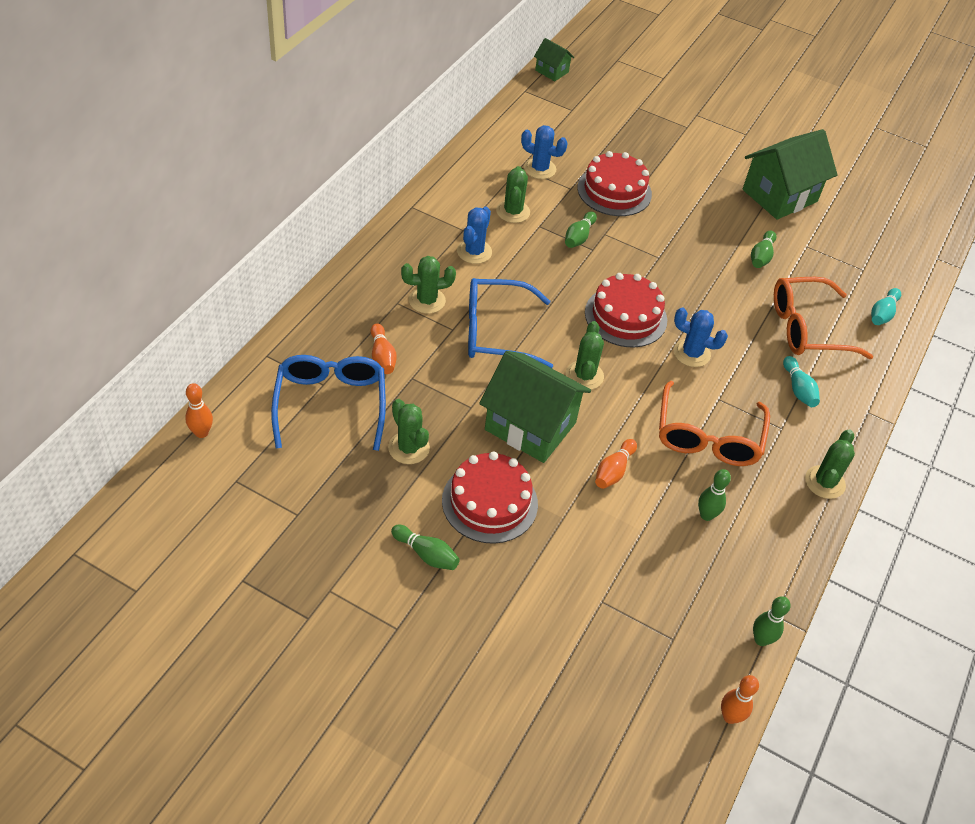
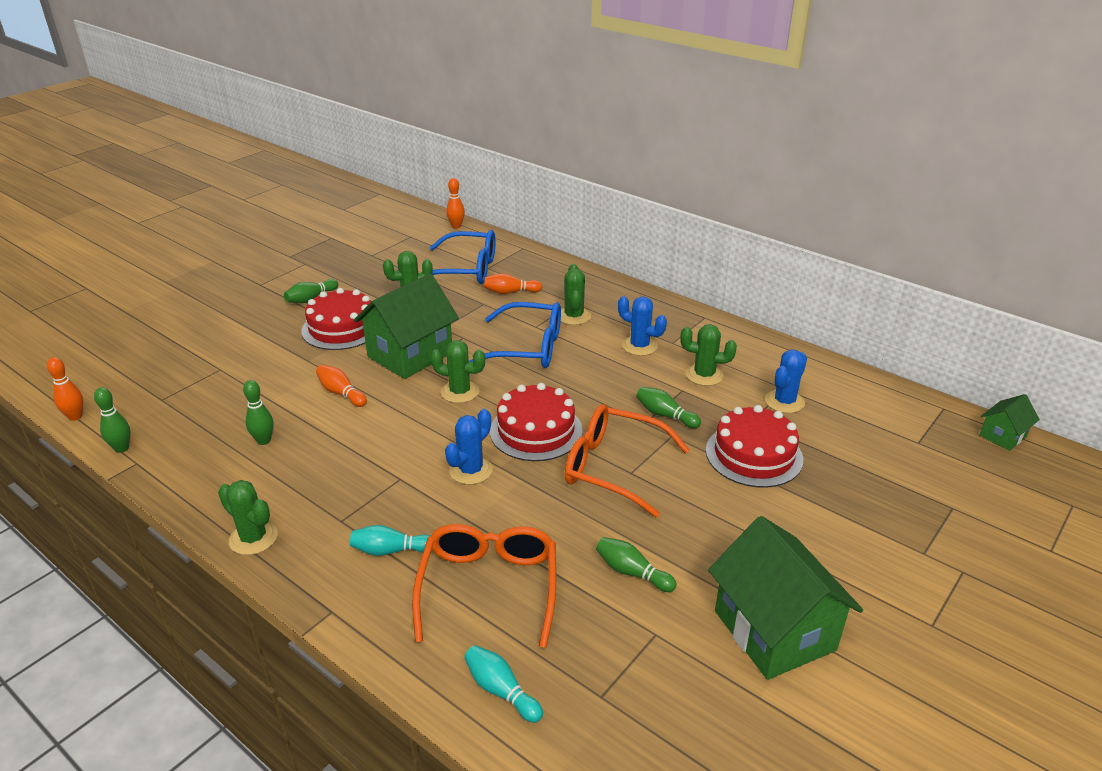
camera: 105 degrees right, 15 degrees down
blue glasses [468,278,553,368] -> blue glasses turned 90 degrees clockwise [469,302,561,368]
orange glasses [659,381,770,466] -> orange glasses moved to [565,404,689,518]

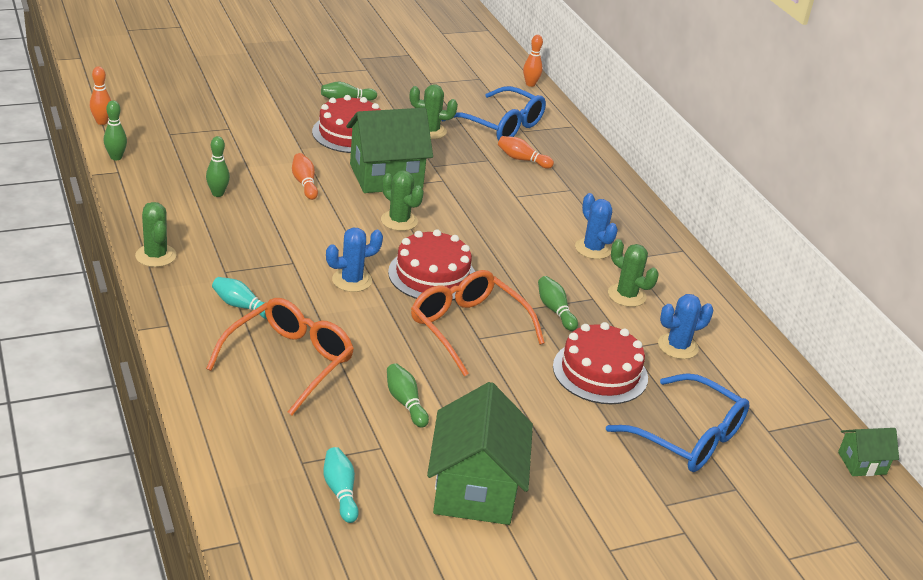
camera: 25 degrees right, 0 degrees up
turquoise bowling pin [464,645,543,723] -> turquoise bowling pin moved to [323,447,359,523]
blue glasses [469,302,561,368] -> blue glasses moved to [606,373,749,472]
green cactus [561,264,591,325] -> none

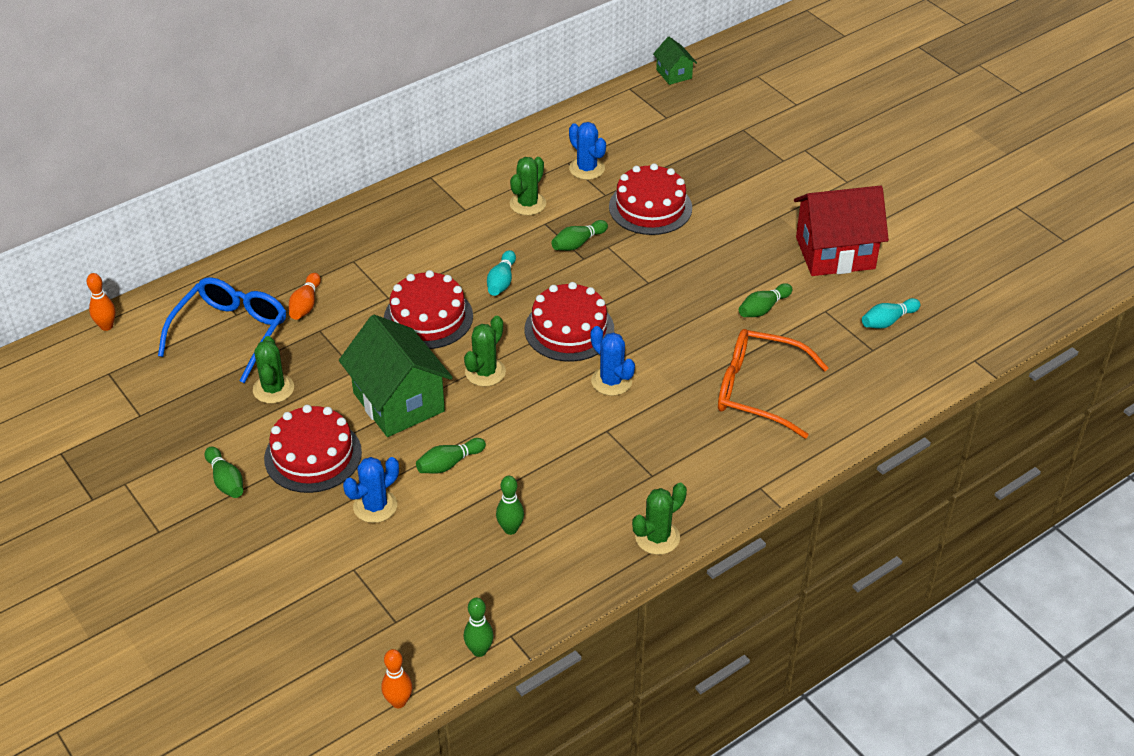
camera: 100 degrees left, 10 degrees up
turquoise bowling pin [212,277,267,319] -> turquoise bowling pin moved to [487,250,516,296]
orange bowling pin [292,153,318,200] -> green bowling pin [416,438,486,473]
orange glasses [411,270,545,376] -> none
green house [427,382,533,525] -> red house [794,185,889,276]
blue cactus [575,193,618,259] -> blue cactus moved to [343,457,399,523]
blue glasses [606,373,749,472] -> none
none -> red cake [384,270,473,349]

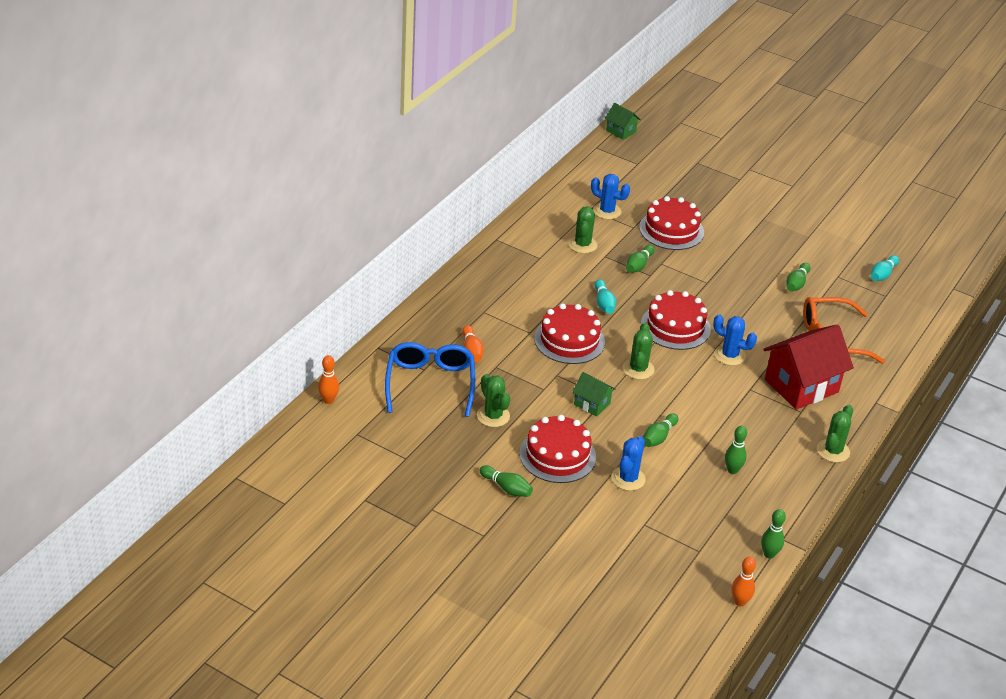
camera: 25 degrees left, 5 degrees down
green house [339,315,453,437] -> green house [572,372,616,416], size x0.49
red house [794,185,889,276] -> red house moved to [764,324,854,410]

